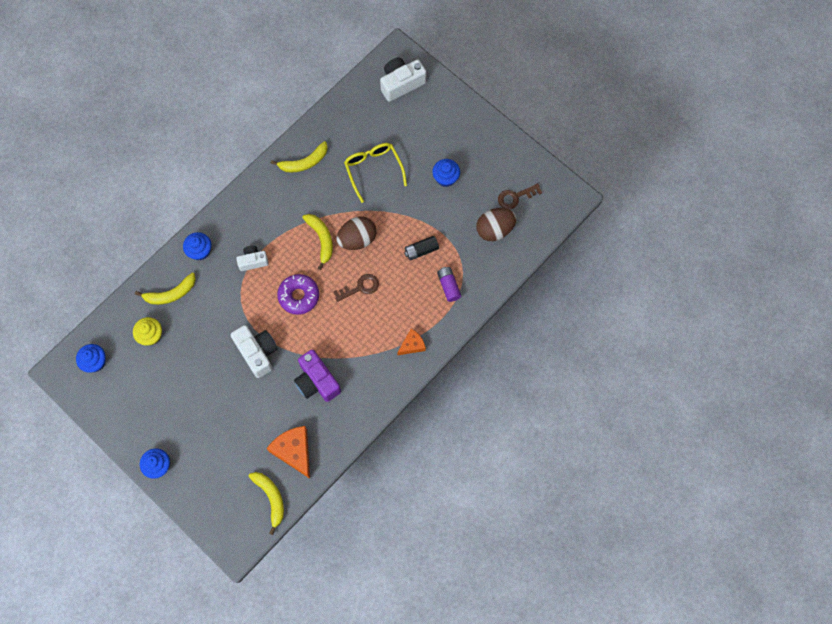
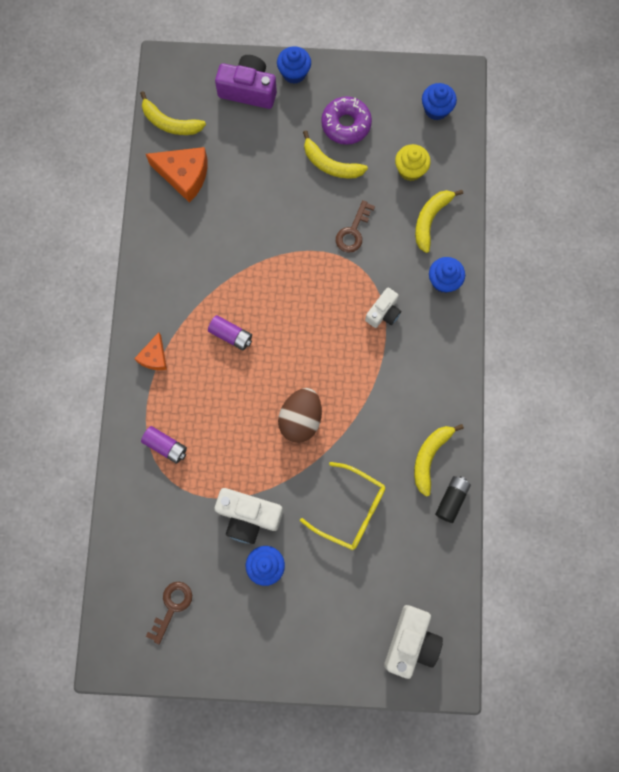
camera: 140 degrees right, 5 degrees up
white camera [231,325,277,378] -> white camera moved to [215,488,283,544]
purple donut [277,274,319,315] -> purple donut moved to [321,96,372,145]
purple camera [294,350,341,402] -> purple camera moved to [215,55,277,109]
yellow banana [302,214,333,270] -> yellow banana moved to [303,130,368,179]
brown key [333,274,379,302] -> brown key moved to [336,200,375,253]
black battery [404,236,439,261] -> black battery moved to [435,476,471,523]
brown egg [476,208,517,241] -> none
none -> purple battery [208,315,252,351]

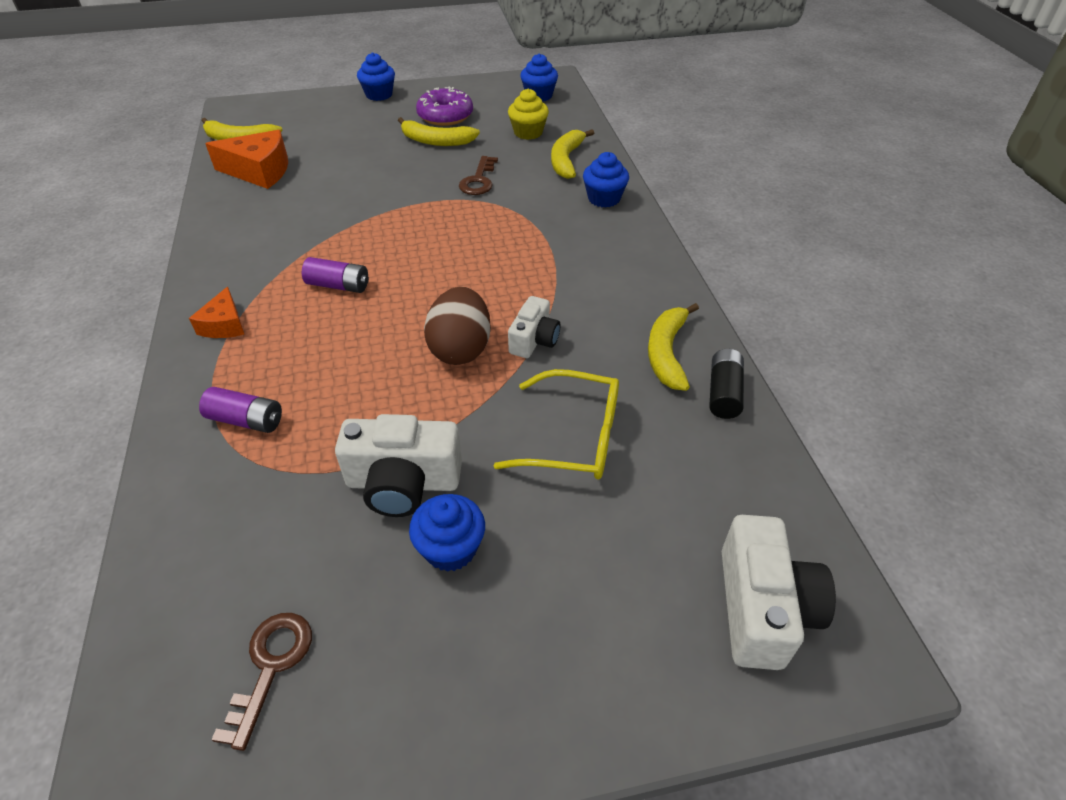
camera: 15 degrees left, 30 degrees down
purple camera [215,55,277,109] -> none
white camera [365,288,401,328] -> white camera moved to [508,296,561,358]

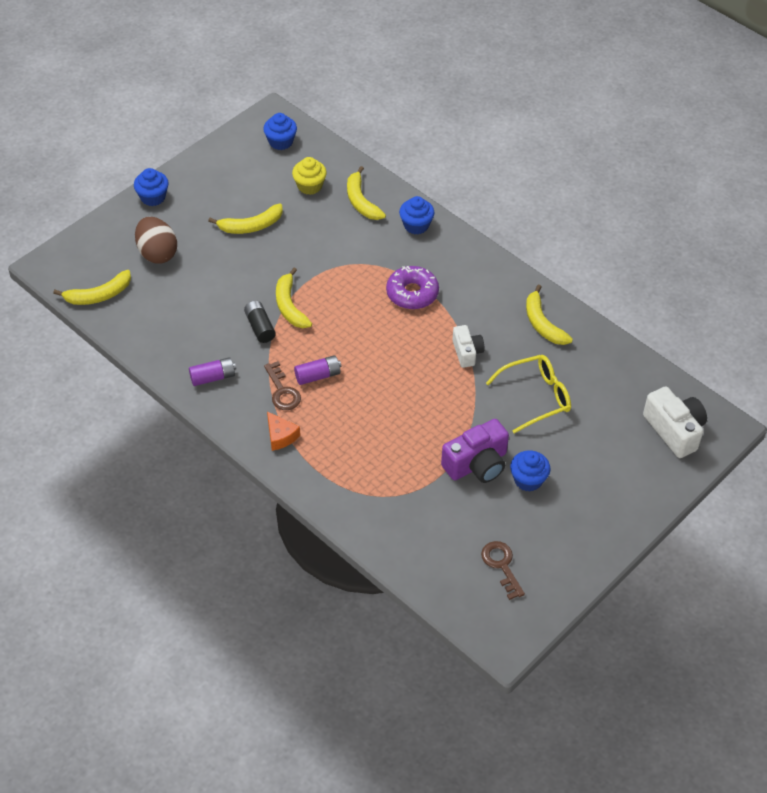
camera: 35 degrees left, 5 degrees up
purple battery [199,387,282,433] -> purple battery moved to [189,357,236,386]
orange cheese [205,130,288,189] -> none
white camera [335,414,462,517] -> purple camera [441,419,509,483]
purple donut [416,86,473,126] -> purple donut moved to [386,266,439,309]
brown egg [424,287,491,365] -> brown egg moved to [135,217,177,264]
brown key [459,156,498,195] -> brown key moved to [264,361,301,410]
black battery [709,349,744,419] -> black battery moved to [244,301,276,343]
none -> yellow banana [276,267,312,328]

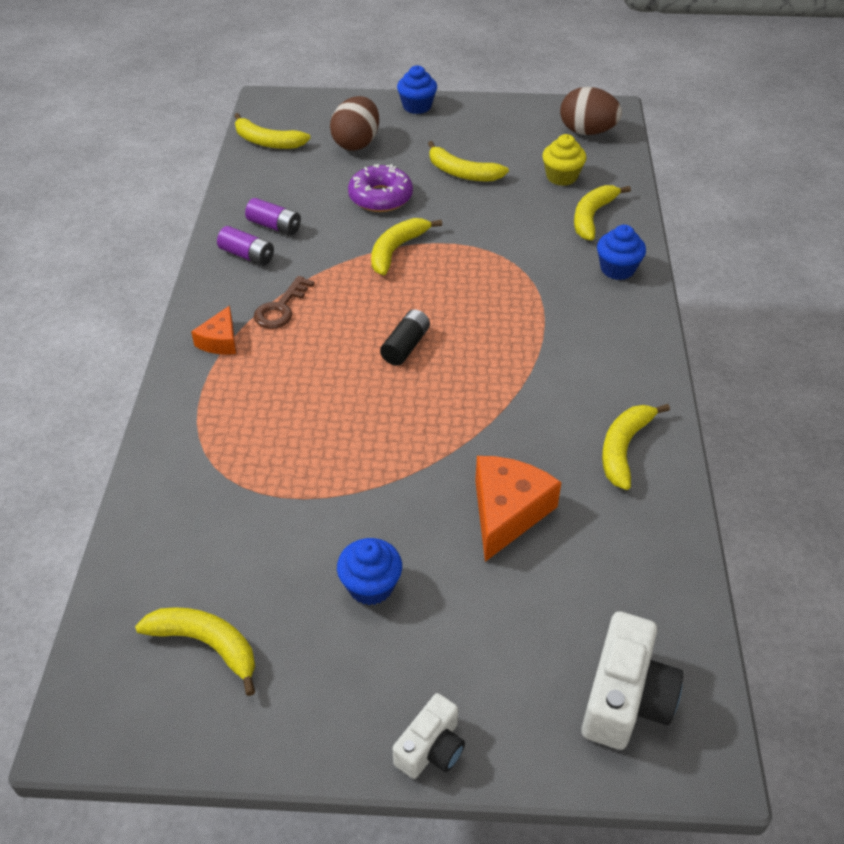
camera: 50 degrees right, 5 degrees down
black battery [244,301,276,343] -> black battery moved to [380,309,430,366]
blue cupcake [263,113,297,150] -> brown egg [560,87,622,135]
purple battery [294,355,341,385] -> purple battery moved to [245,198,301,236]
purple donut [386,266,439,309] -> purple donut moved to [348,164,413,212]
purple camera [441,419,509,483] -> none
white camera [452,325,484,368] -> white camera moved to [393,693,465,779]
brown key [481,541,525,600] -> yellow banana [135,607,255,696]
yellow glasses [486,355,571,433] -> orange cheese [475,456,562,562]

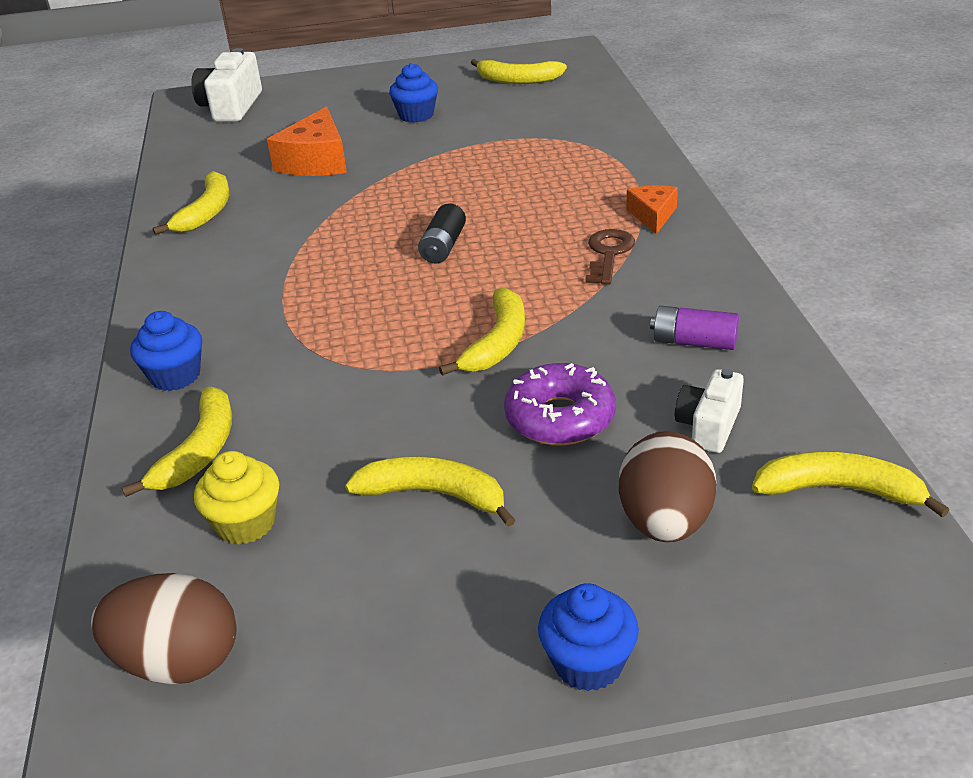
camera: 170 degrees right, 10 degrees down
purple battery [217,226,274,266] -> none
white camera [393,693,465,779] -> white camera moved to [675,369,744,453]

